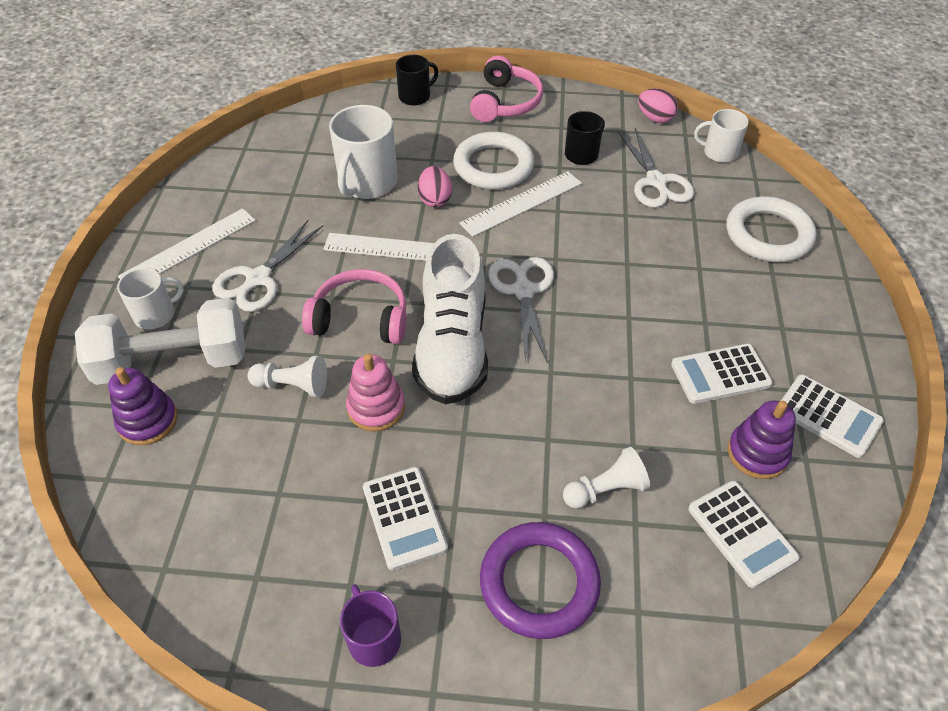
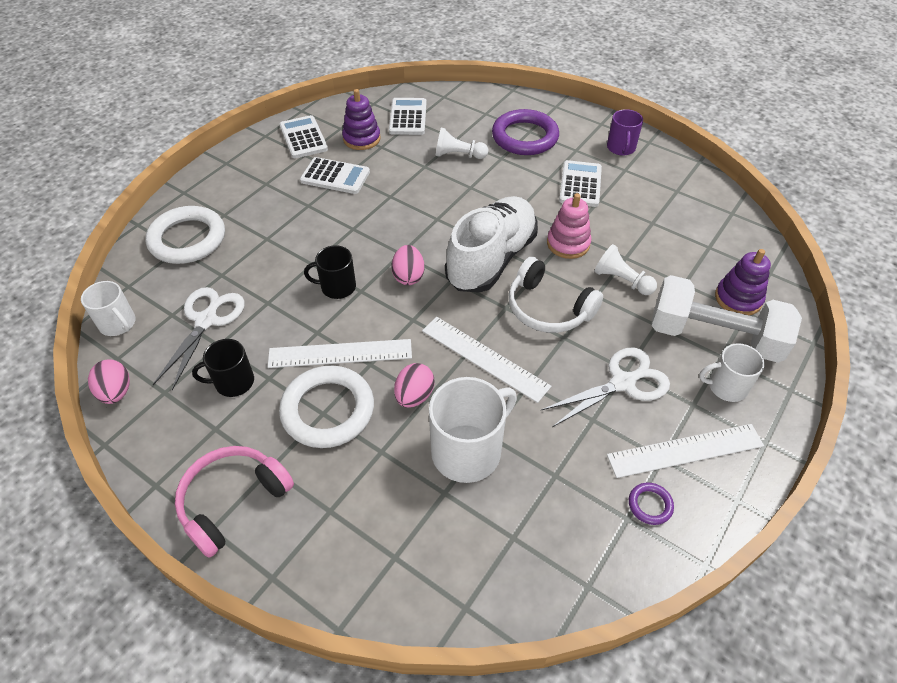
camera: 150 degrees left, 0 degrees up
pink headphones [302,269,407,344] -> white headphones [509,257,603,333]
black mug [396,55,438,105] -> black mug moved to [304,245,356,299]
white scissors [488,257,554,363] -> pink egg [392,245,424,285]
none -> purple ring [629,482,674,525]

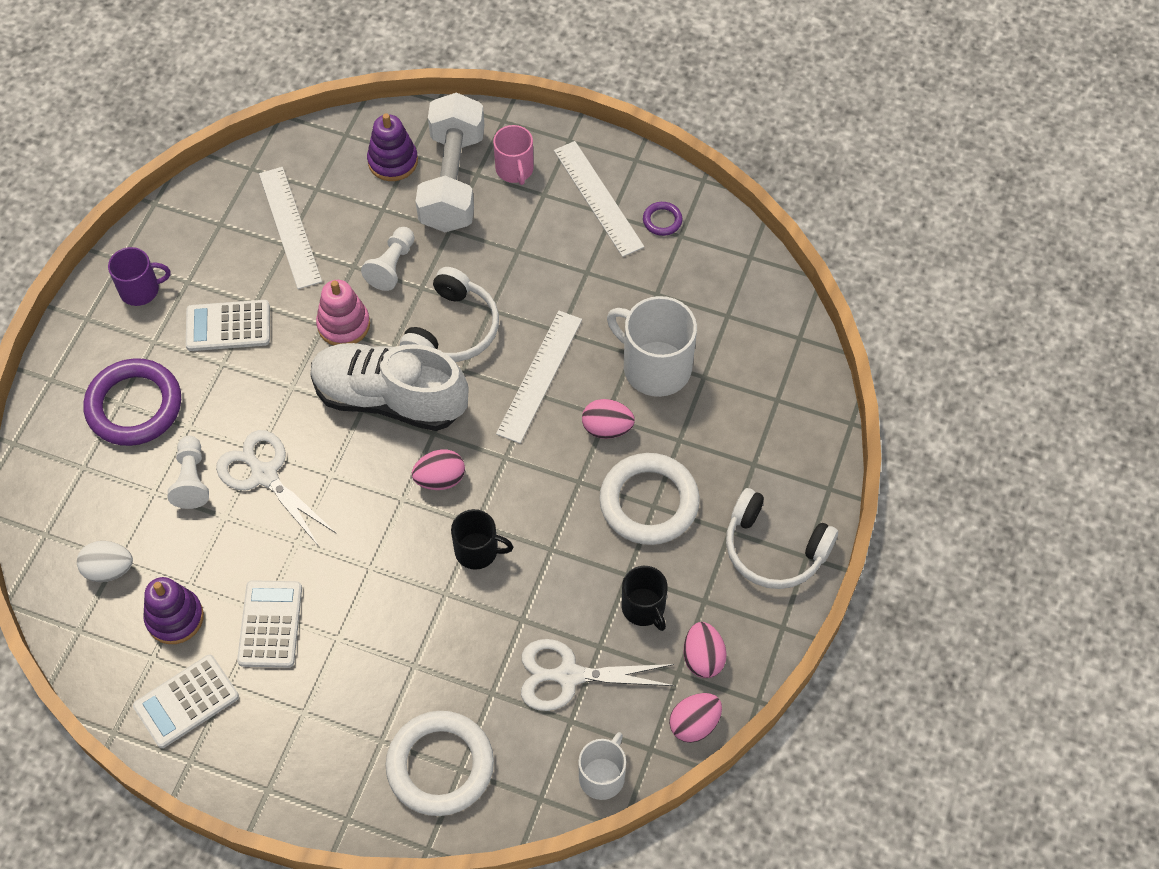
camera: 105 degrees left, 10 degrees up
pink headphones [175,446,294,557] -> white headphones [726,488,838,589]
white ruler [268,339,412,368] -> white ruler moved to [259,167,322,289]
black mug [304,245,356,299] -> black mug turned 60 degrees counterclockwise [451,509,513,570]
white calculator [389,98,427,135] -> white egg [77,541,133,582]
white scissors [541,347,670,427] -> white scissors moved to [216,430,337,545]
white mug [699,343,765,402] -> pink mug [493,125,534,185]
none -> pink egg [684,622,727,678]

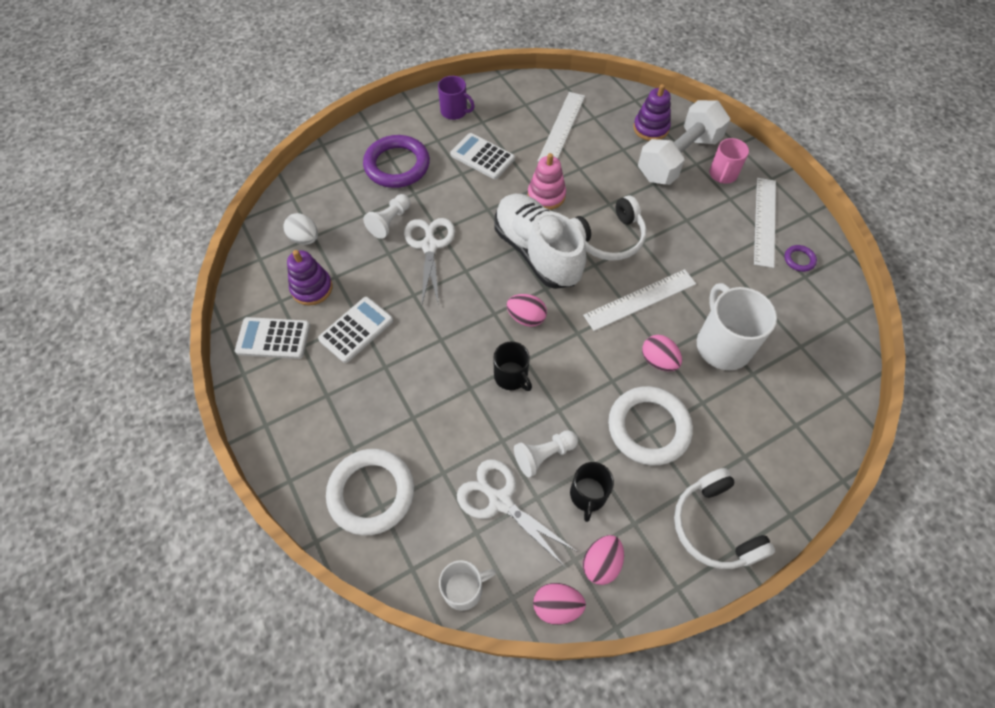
camera: 40 degrees right, 0 degrees up
white pawn [361,227,415,291] -> white pawn moved to [514,430,578,478]

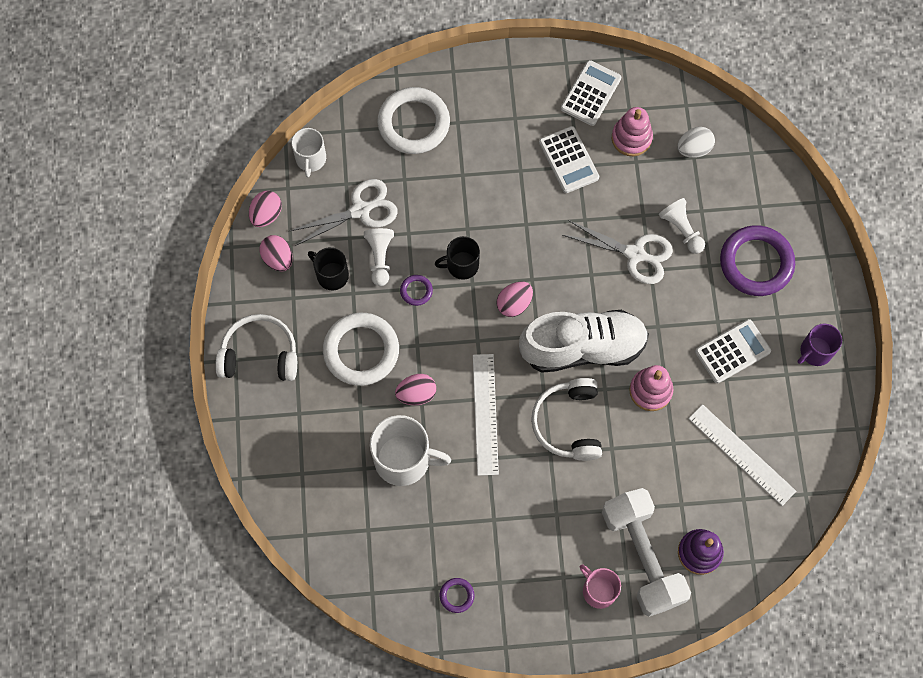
camera: 115 degrees right, 10 degrees up
purple stacking toy [287,250,332,305] -> pink stacking toy [612,107,653,156]
white ruler [754,178,776,268] -> none
none -> purple ring [400,275,433,306]

